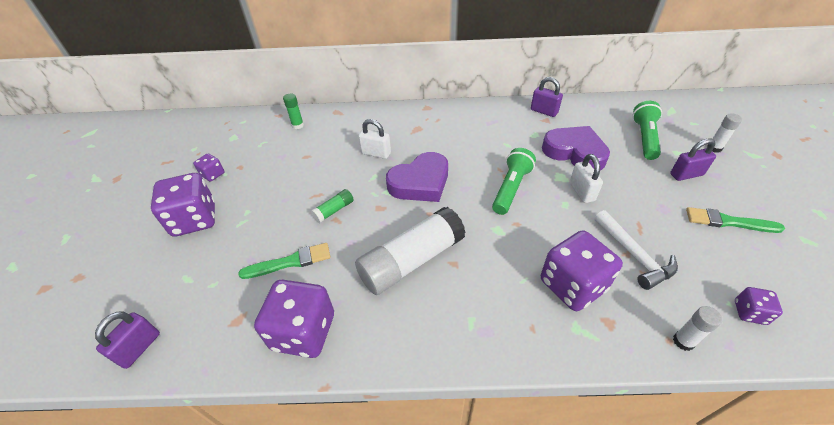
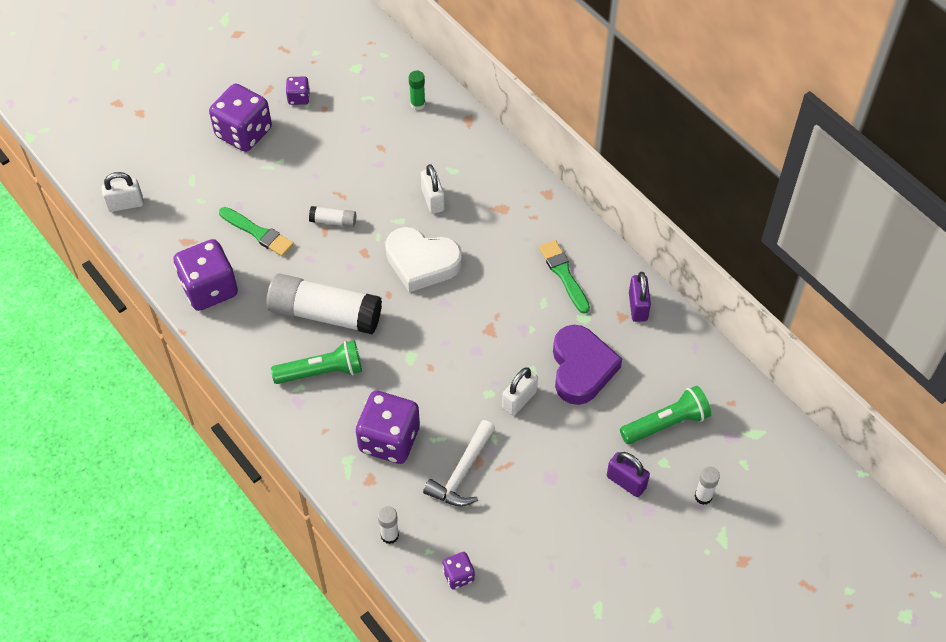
camera: 50 degrees right, 10 degrees up
purple padlock [95,311,160,369] -> white padlock [102,172,144,212]
green glue stick [311,189,354,223] -> white glue stick [309,206,356,227]
purple heart [386,152,448,202] -> white heart [385,227,462,292]
green flashlight [492,148,536,215] -> green flashlight moved to [271,340,362,384]
green brush [686,207,785,233] -> green brush moved to [539,240,590,314]

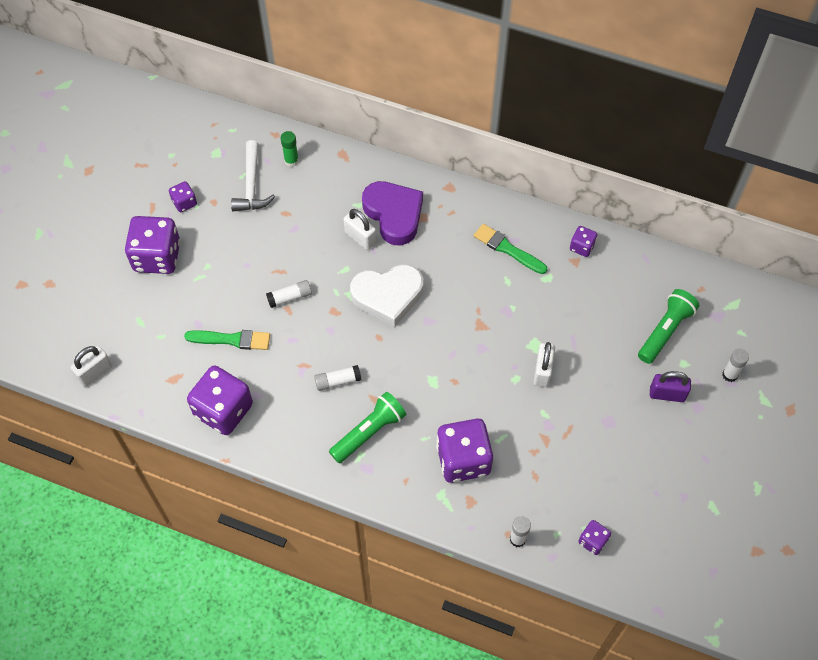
camera: 30 degrees left, 5 degrees up
white glue stick [266,273,382,334] -> white glue stick [314,365,361,391], size x0.43
white hammer [423,420,495,507] -> white hammer moved to [231,140,275,211]
purple heart [553,325,622,405] -> purple heart moved to [362,181,423,245]
purple padlock [629,272,651,322] -> purple dice [570,226,598,257]

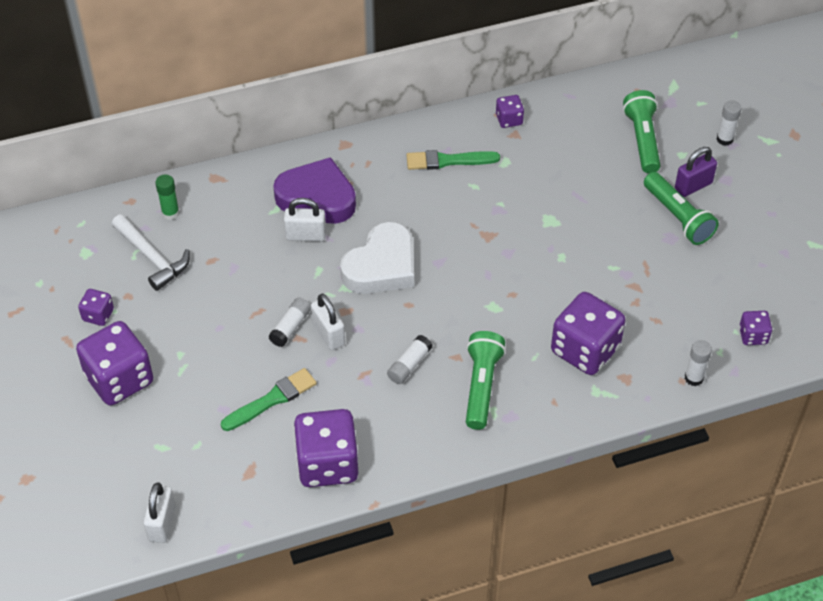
camera: 40 degrees left, 10 degrees down
white padlock [534,342,555,387] -> white padlock moved to [311,294,345,350]
none -> green flashlight [644,172,719,245]

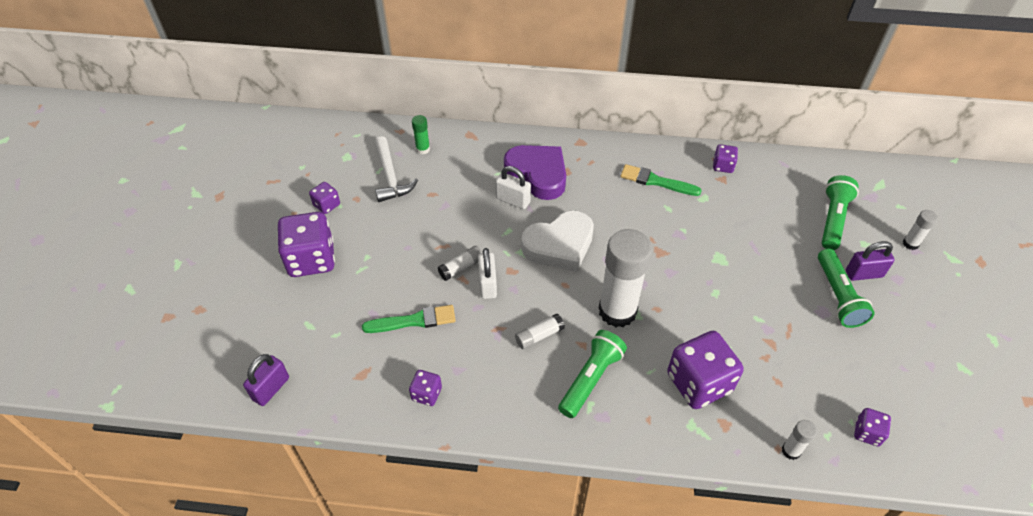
camera: 25 degrees right, 0 degrees up
white padlock [143,482,176,543] -> purple padlock [243,354,289,406]
purple dice [294,409,358,487] -> purple dice [409,370,442,406], size x0.48
none -> white glue stick [598,229,652,327]

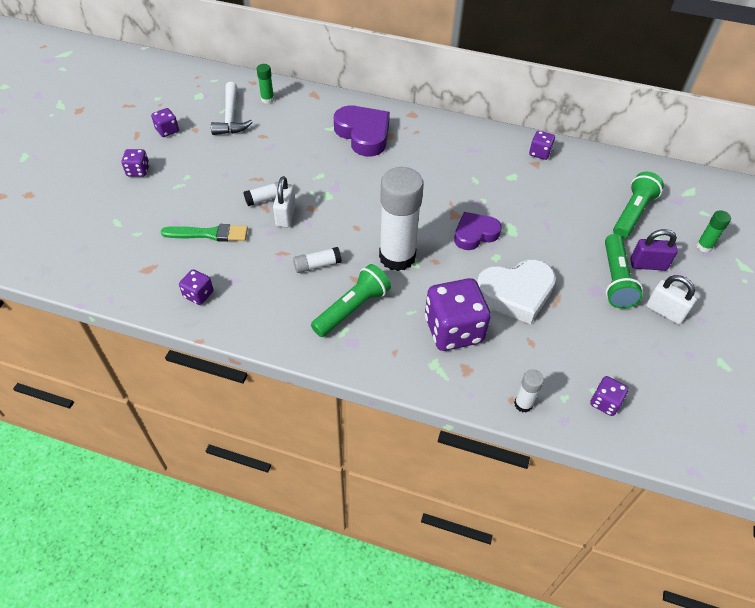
camera: 10 degrees right, 0 degrees up
purple padlock [243,354,289,406] -> none
purple dice [278,212,335,277] -> purple dice [121,149,149,177], size x0.48
white padlock [496,166,531,209] -> white padlock moved to [646,275,697,325]
white heart [521,210,594,272] -> white heart moved to [477,259,556,324]
green brush [620,164,702,196] -> none
white glue stick [903,210,938,250] -> green glue stick [696,210,731,253]
none -> purple heart [454,212,501,250]

